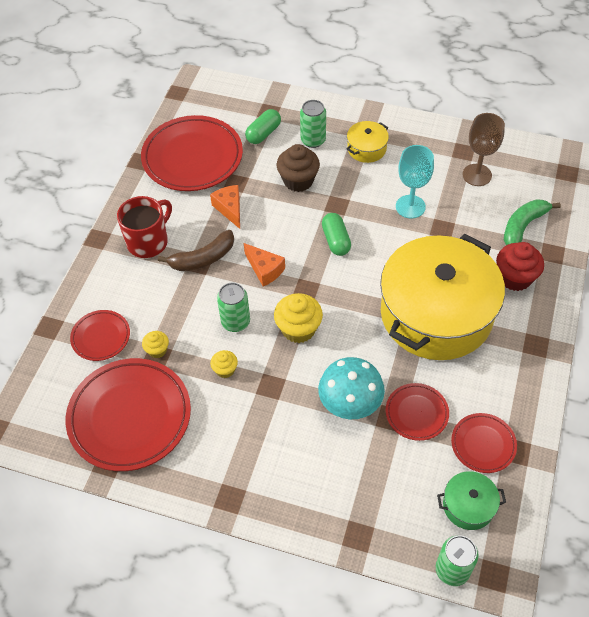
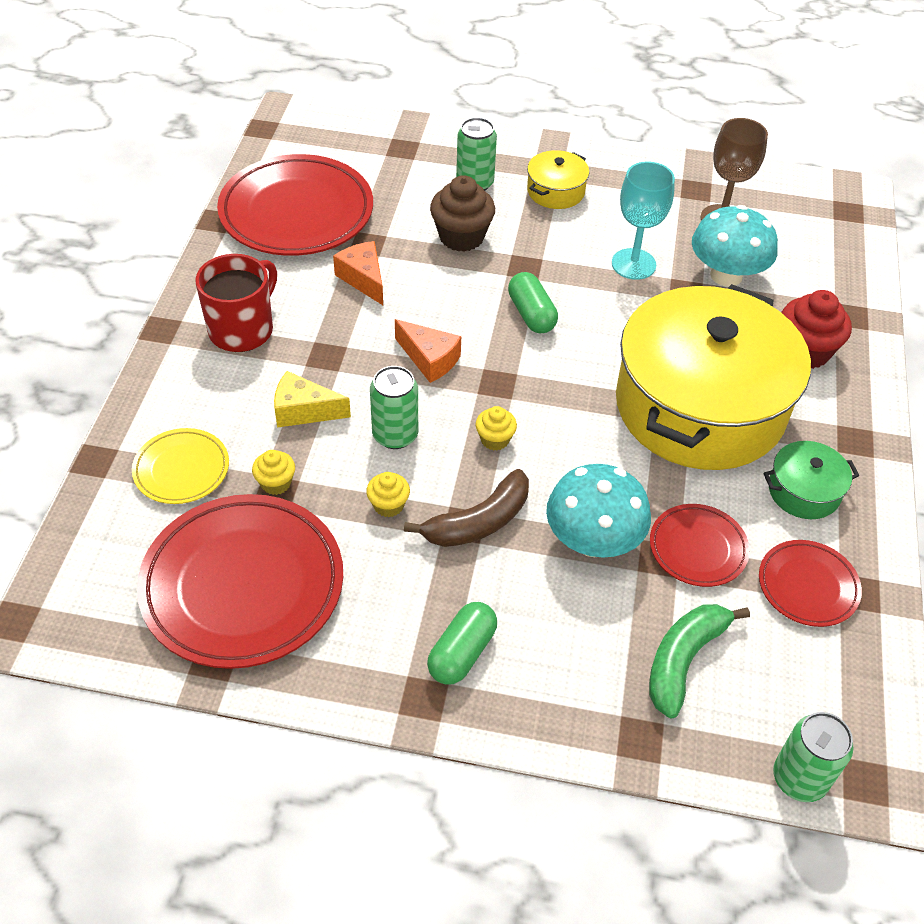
camera: 10 degrees left, 5 degrees down
red plate [70,310,130,361] -> yellow plate [132,428,229,504]
brown banana [158,230,234,271] -> brown banana moved to [404,469,529,547]
green capsule [245,109,281,144] -> green capsule moved to [427,602,497,685]
yellow cupcake [274,293,323,343] -> yellow cupcake [476,406,517,451], size x0.55
green pot [437,471,506,530] -> green pot moved to [763,441,859,519]
green banana [504,199,561,245] -> green banana moved to [649,604,750,719]
none -> yellow cheese [274,371,351,428]
none -> turquoise mushroom [692,205,778,287]

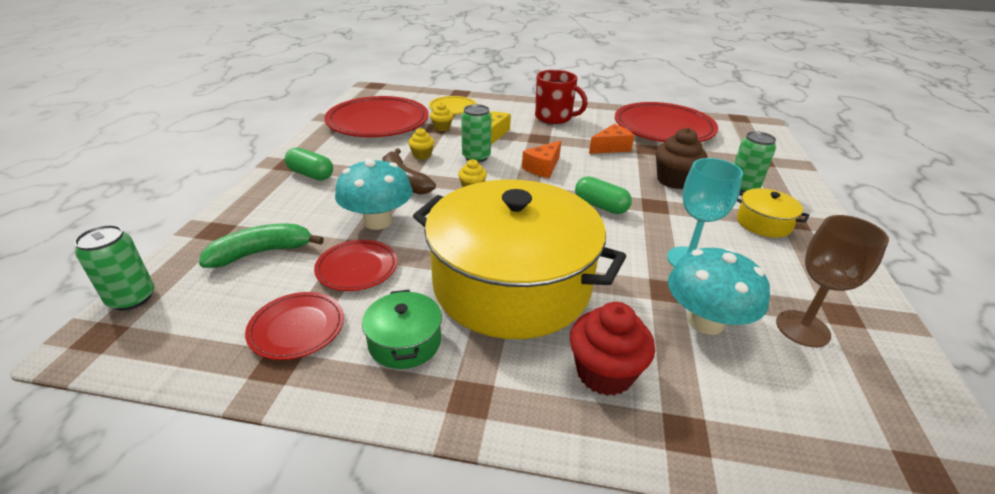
camera: 90 degrees right, 15 degrees down
green capsule [508,272,558,333] -> green capsule turned 60 degrees clockwise [575,176,632,214]
green banana [649,604,750,719] -> green banana turned 60 degrees counterclockwise [199,224,324,268]

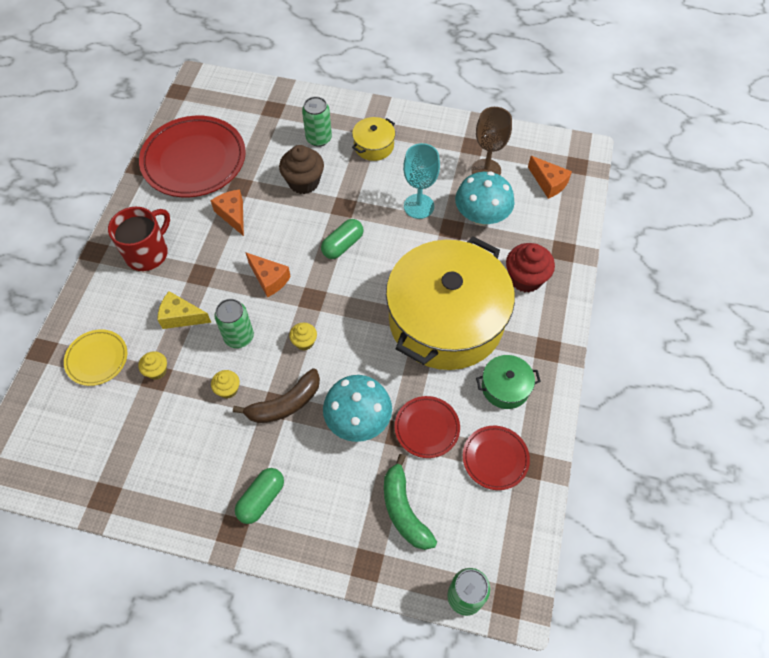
camera: 85 degrees left, 25 degrees up
red plate [325,96,429,137] -> none
none -> orange cheese [528,156,572,199]

